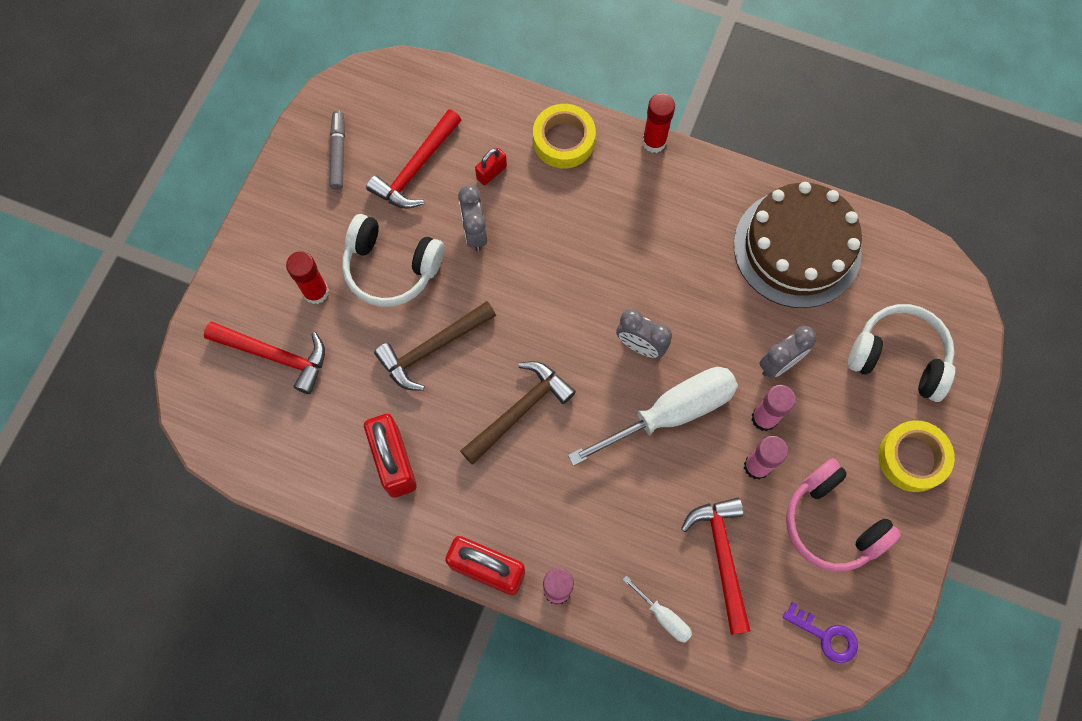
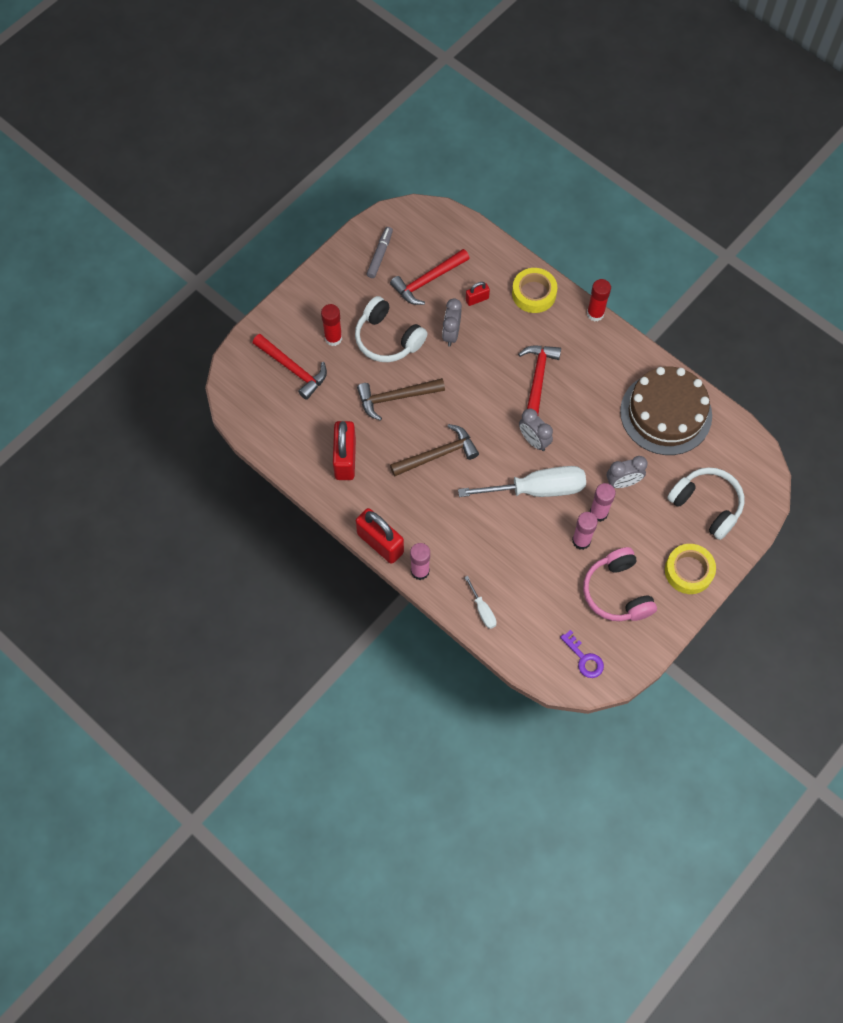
camera: 20 degrees right, 5 degrees down
red hammer [681,498,751,635] -> red hammer moved to [518,346,561,414]

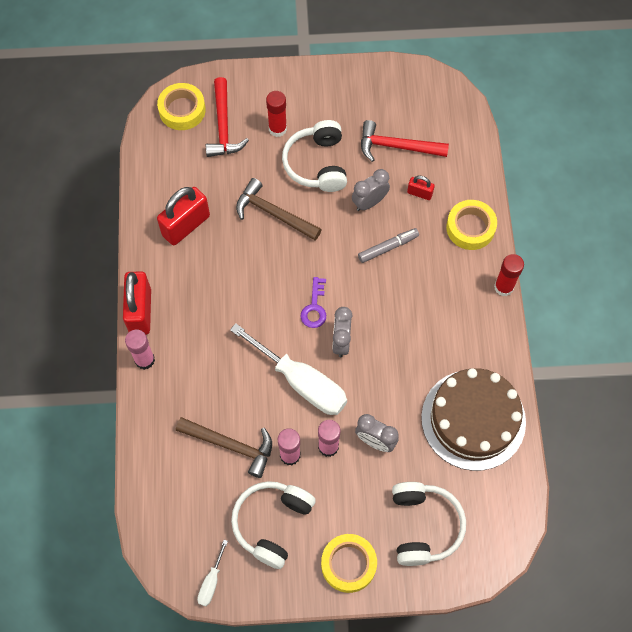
camera: 45 degrees right, 0 degrees up
grey marker [367,227,393,278] -> grey marker moved to [358,228,419,263]
brown hammer [390,424,479,477] -> brown hammer moved to [176,417,272,478]
white screwdriver [464,576,497,629] -> white screwdriver moved to [197,540,228,606]
red hammer [518,346,561,414] -> none
purple key [560,630,604,678] -> purple key moved to [301,277,326,328]
pink headphones [583,547,657,621] -> white headphones [231,481,316,569]
none -> yellow tape [157,83,206,130]

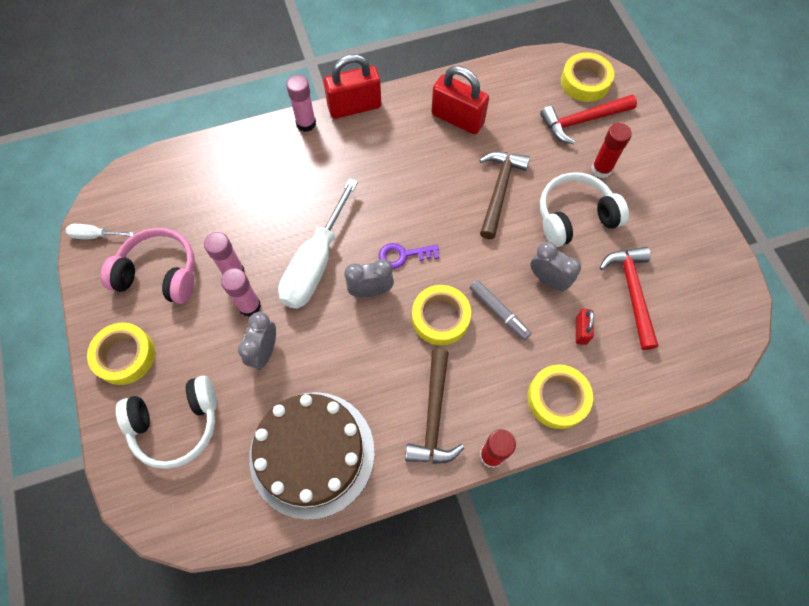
camera: 75 degrees right, 0 degrees up
brown hammer [176,417,272,478] -> brown hammer moved to [405,349,464,464]
white headphones [231,481,316,569] -> pink headphones [101,228,195,304]
none -> yellow tape [412,285,471,346]

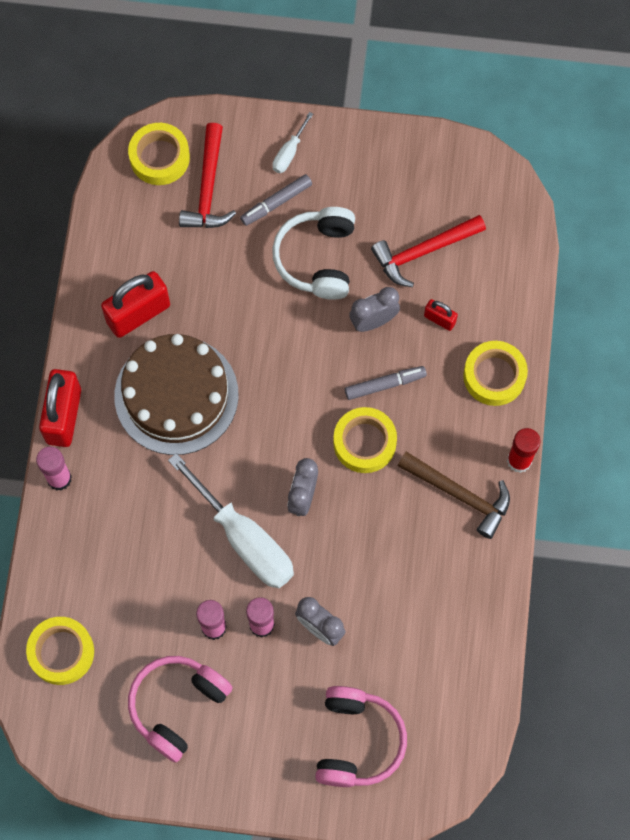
camera: 65 degrees left, 5 degrees up
white screwdriver [66,224,134,239] -> white screwdriver moved to [272,112,313,173]
yellow tape [87,322,155,385] -> yellow tape moved to [26,617,94,685]
white headphones [116,376,217,469] -> pink headphones [315,686,407,787]
brown cake [249,392,375,520] -> brown cake moved to [114,334,239,455]
purple key [379,243,439,269] -> none
brown hammer [480,151,530,239] -> none
red glue stick [591,123,632,178] -> grey marker [240,174,312,226]
red hammer [599,247,658,350] -> red hammer turned 45 degrees counterclockwise [371,215,486,287]

